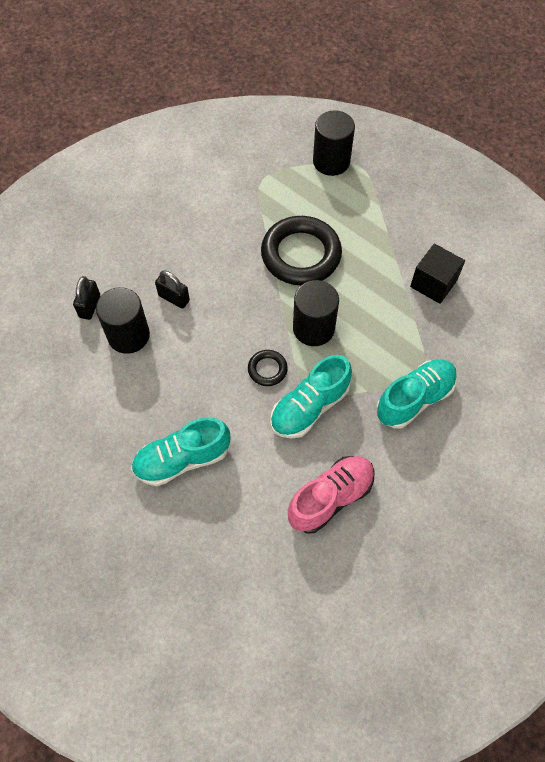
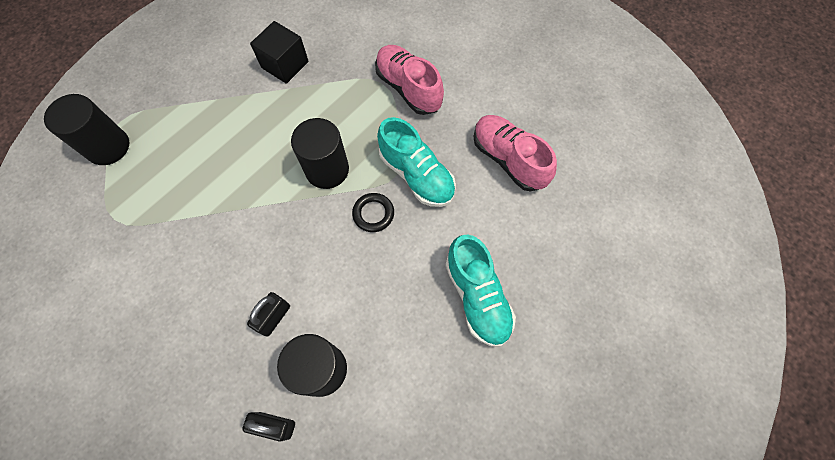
camera: 90 degrees left, 5 degrees up
black ring [261,216,342,286] -> none
turquoise shoe [376,359,457,428] -> pink shoe [375,45,444,115]

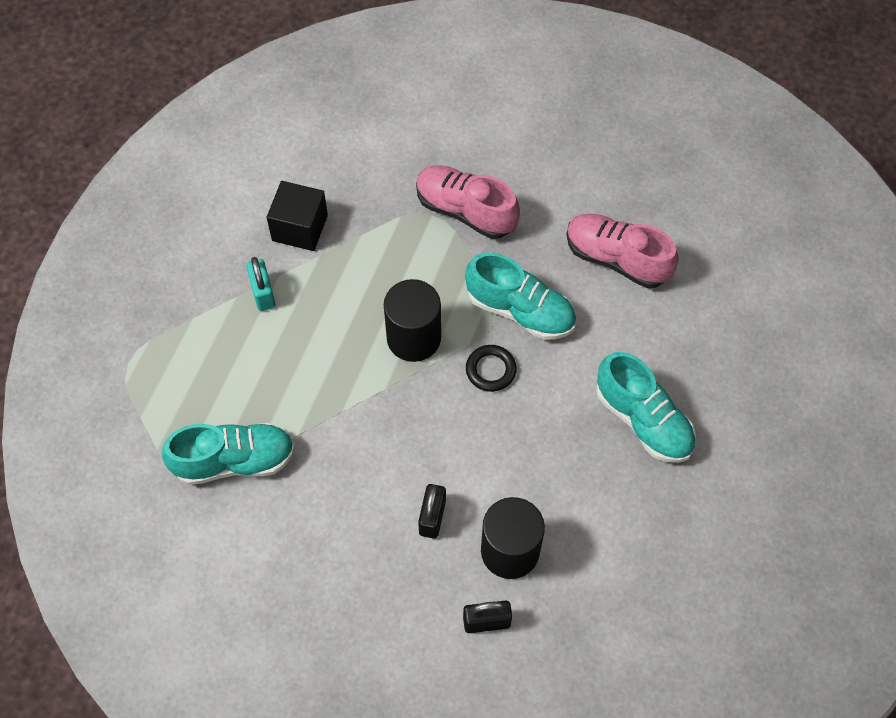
camera: 20 degrees left, 5 degrees down
black cylinder [44,94,129,165] -> none
none -> turquoise shoe [162,423,295,485]
none -> turquoise padlock [246,257,275,311]

